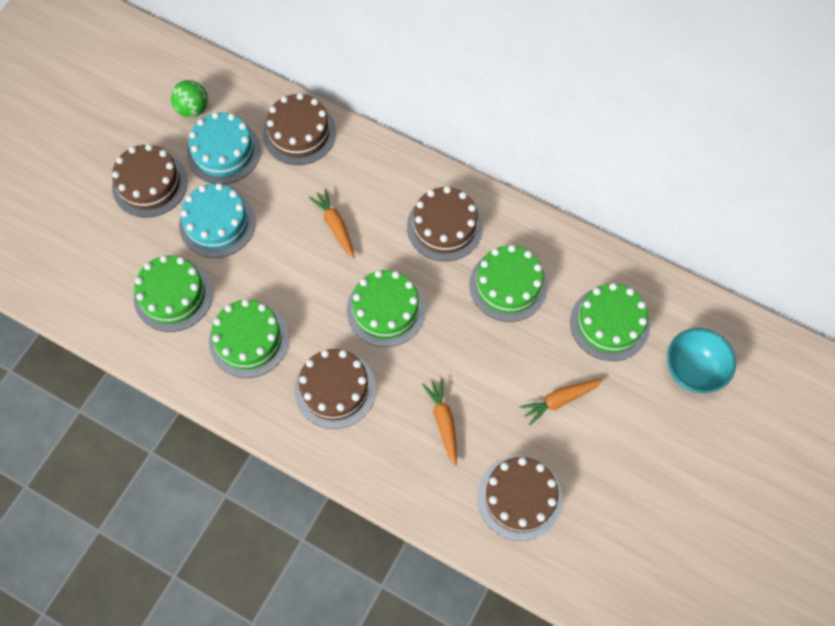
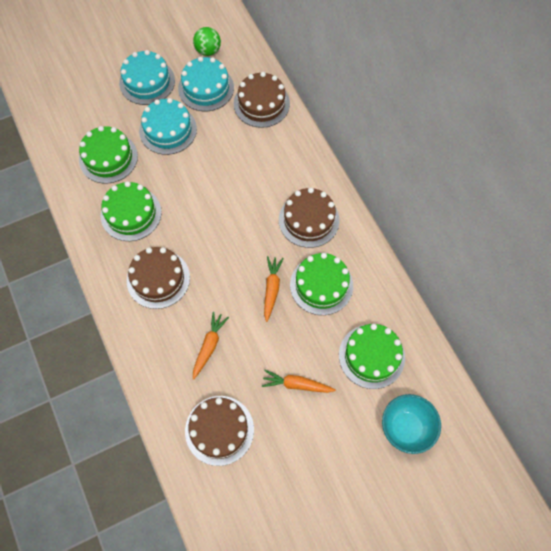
camera: 35 degrees right, 0 degrees up
brown cake [112,144,187,217] -> turquoise cake [119,50,175,105]
orange carrot [308,189,355,259] -> orange carrot moved to [264,256,284,322]
green cake [347,270,426,347] -> none

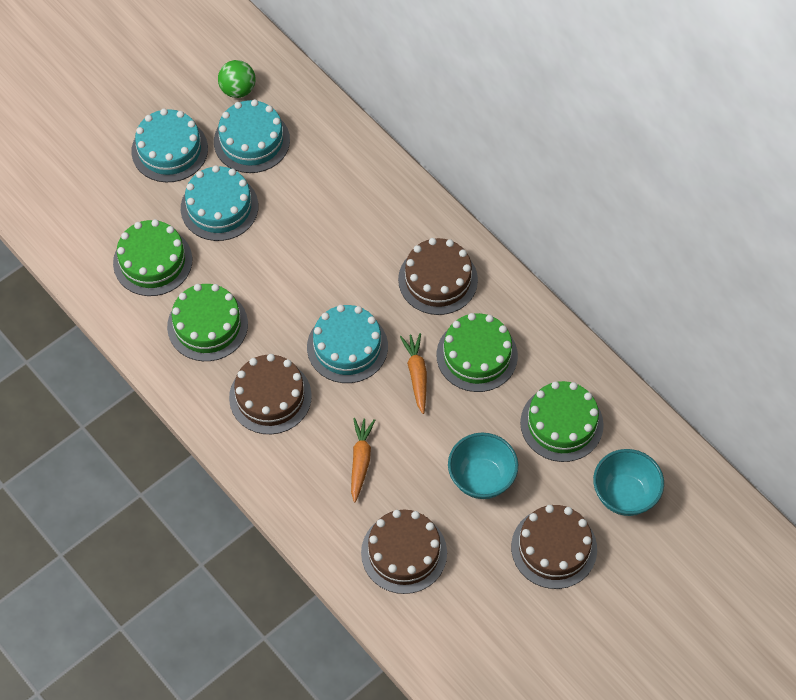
camera: 15 degrees left, 5 degrees down
brown cake [234,72,290,128] -> brown cake moved to [511,505,597,589]
orange carrot [262,370,336,393] -> turquoise bowl [448,433,518,499]
none -> turquoise cake [307,305,388,383]

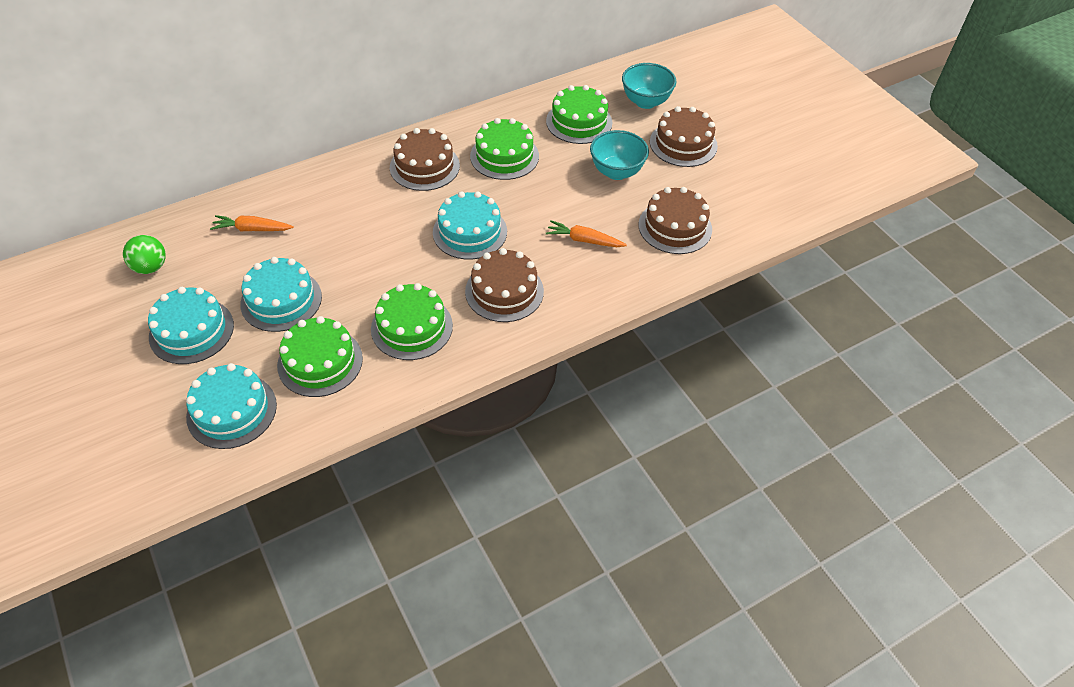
camera: 80 degrees left, 10 degrees down
turquoise cake [214,99,290,173] -> turquoise cake moved to [186,363,277,449]
orange carrot [400,333,427,414] -> orange carrot moved to [210,215,294,231]

